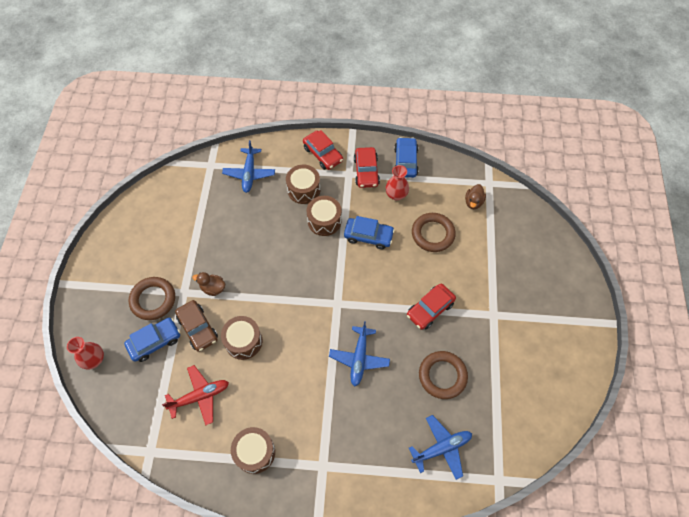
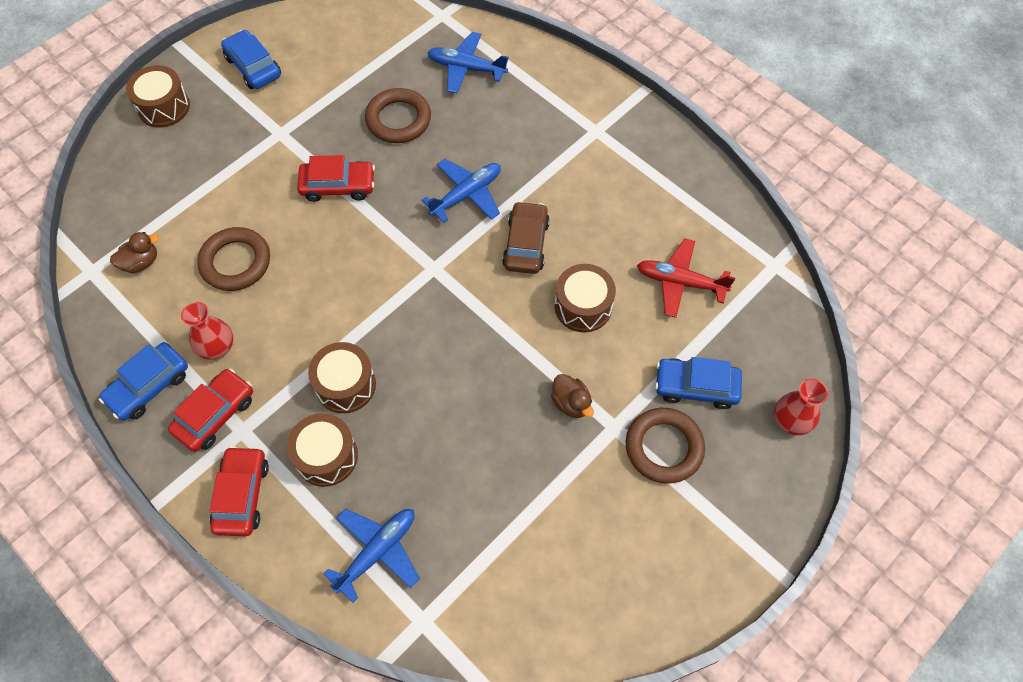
camera: 140 degrees left, 0 degrees up
brown car [175,300,218,352] -> brown car moved to [502,201,550,274]
brown drum [231,427,275,474] -> brown drum moved to [126,65,190,128]
blue car [344,216,395,249] -> blue car moved to [221,30,281,89]

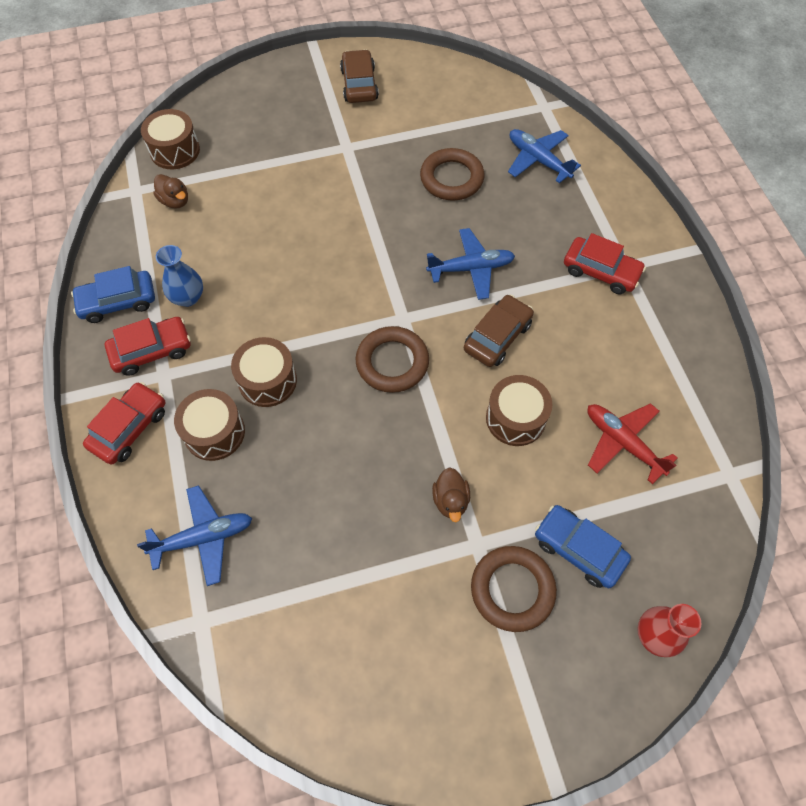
camera: 30 degrees right, 0 degrees up
brown duck [110,232,159,273] -> brown duck turned 45 degrees clockwise [153,174,188,209]
brown drum [126,65,190,128] -> brown drum moved to [141,109,200,169]
red vase [181,302,233,360] -> blue vase [156,245,203,307]
brown ring [197,227,270,291] -> brown ring moved to [355,326,429,393]
blue car [221,30,281,89] -> brown car [340,49,379,103]
red car [297,155,375,202] -> red car moved to [564,233,646,294]

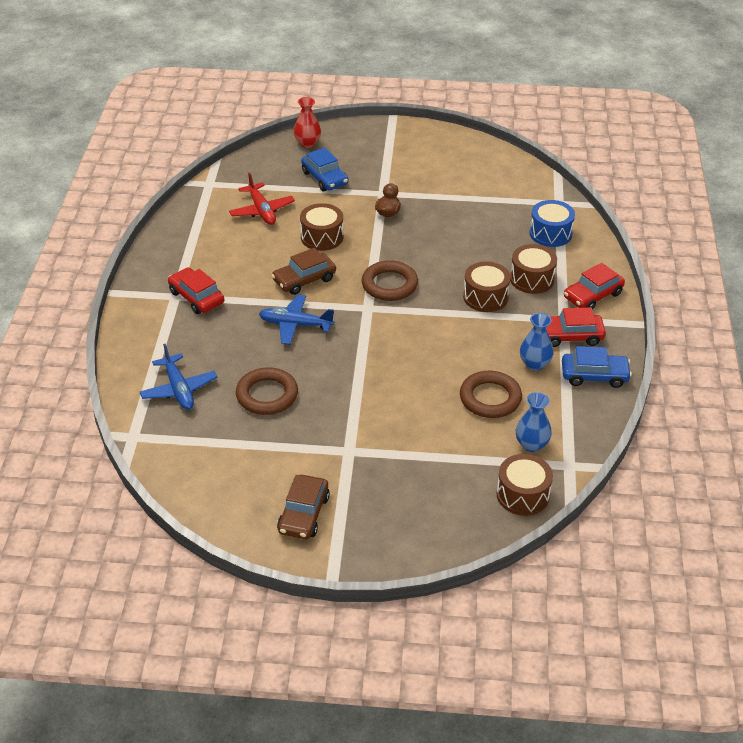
camera: 160 degrees left, 20 degrees down
blue plane [137,485,252,586] -> blue drum [529,200,575,247]
brown duck [153,174,188,209] -> blue vase [516,392,552,452]
brown ring [471,546,557,632] -> brown ring moved to [460,371,522,418]

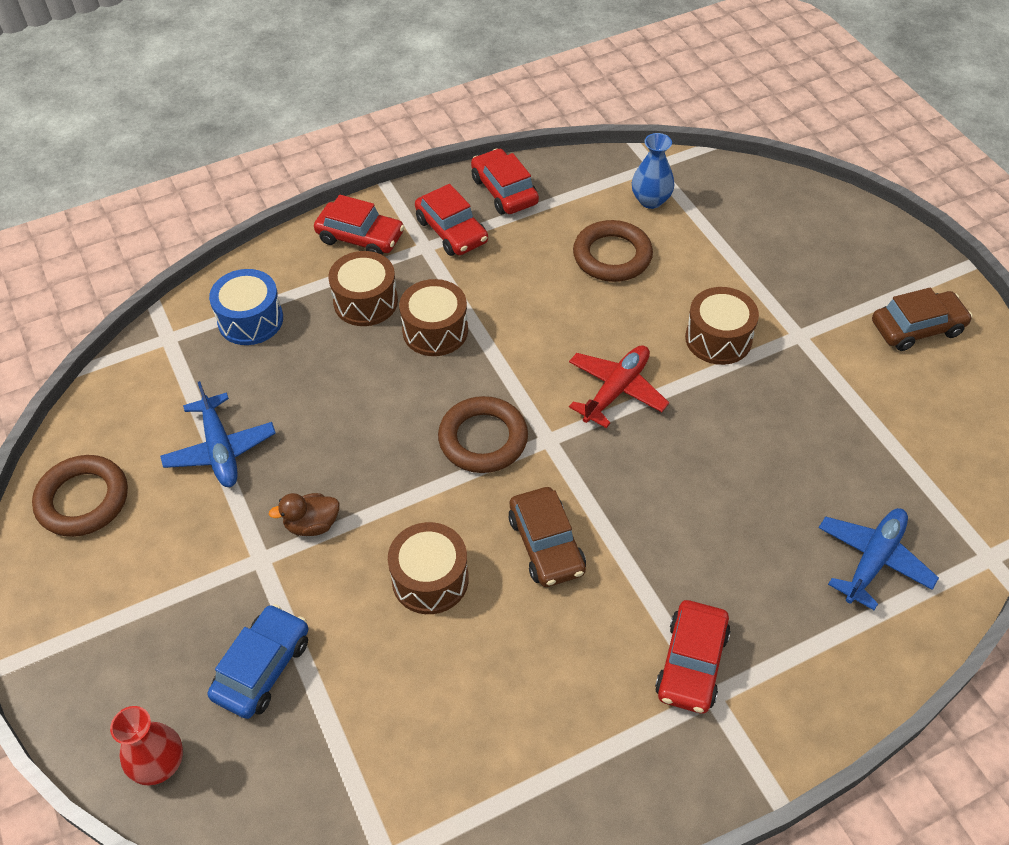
camera: 120 degrees left, 10 degrees up
red plane [229,173,295,225] -> red plane moved to [569,345,669,428]
brown ring [236,367,298,415] -> brown ring moved to [32,455,128,537]
blue plane [259,295,334,345] -> blue plane moved to [160,381,276,487]
brown car [271,248,336,295] -> brown car turned 45 degrees clockwise [508,487,586,587]
brown drum [497,454,553,516] -> brown drum moved to [685,287,759,365]
blue vase [520,313,554,371] -> none
blue car [562,346,632,388] -> red car [471,148,539,214]

